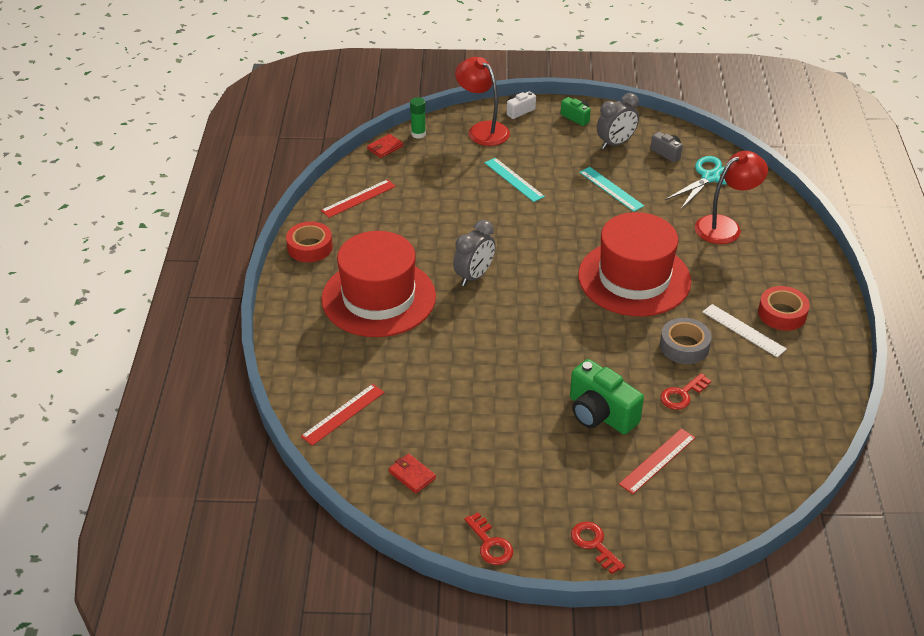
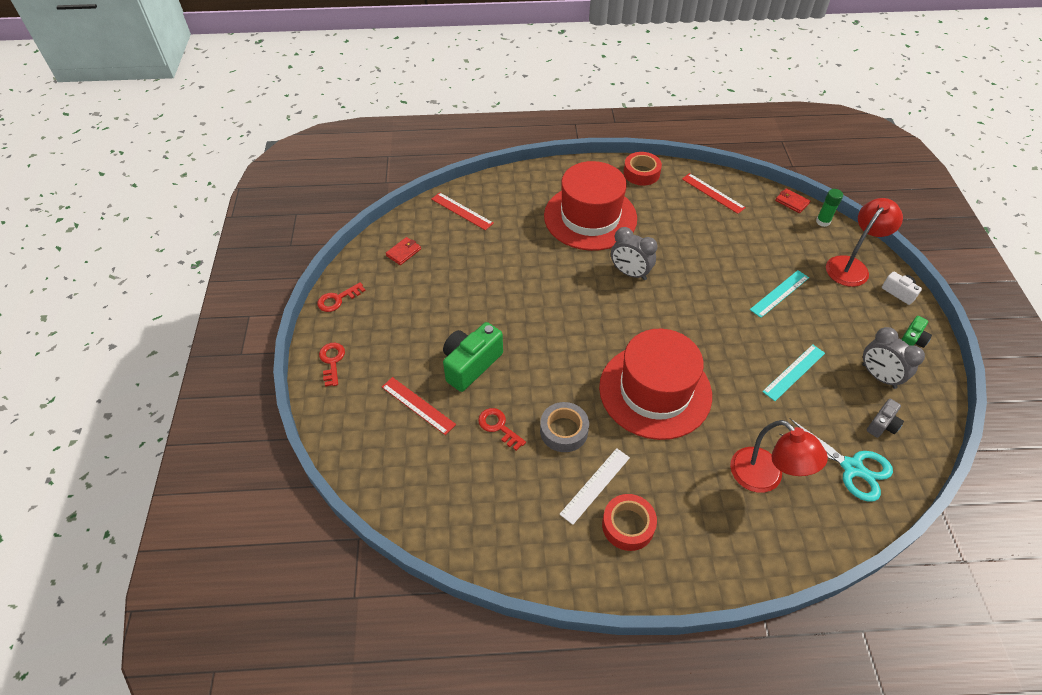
camera: 85 degrees right, 10 degrees up
red key [571,522,625,574] -> red key turned 60 degrees counterclockwise [319,343,345,387]

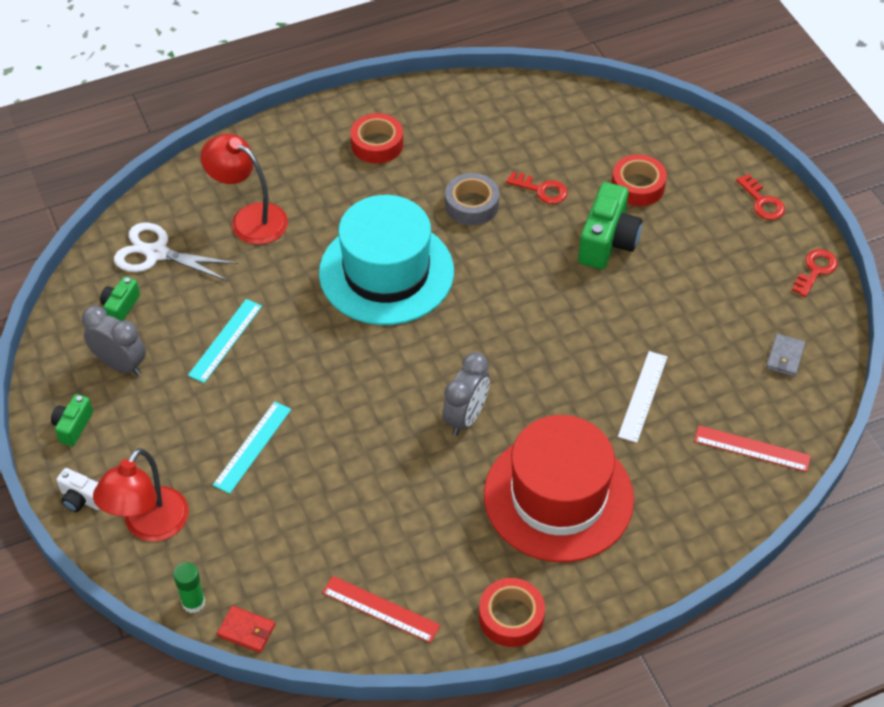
camera: 160 degrees right, 0 degrees up
red ruler [382,377,456,435] -> red tape [612,154,667,206]
red wallet [386,237,421,265] -> grey wallet [766,334,805,377]
white ruler [559,448,630,525] -> white ruler moved to [618,351,667,443]
red hat [599,329,712,440] -> turquoise hat [319,195,454,325]
grey clock [611,227,657,280] -> grey clock turned 105 degrees clockwise [442,352,490,436]
turquoise scissors [779,419,893,502] -> white scissors [114,223,239,281]
grey camera [867,399,904,438] -> green camera [100,276,140,321]

